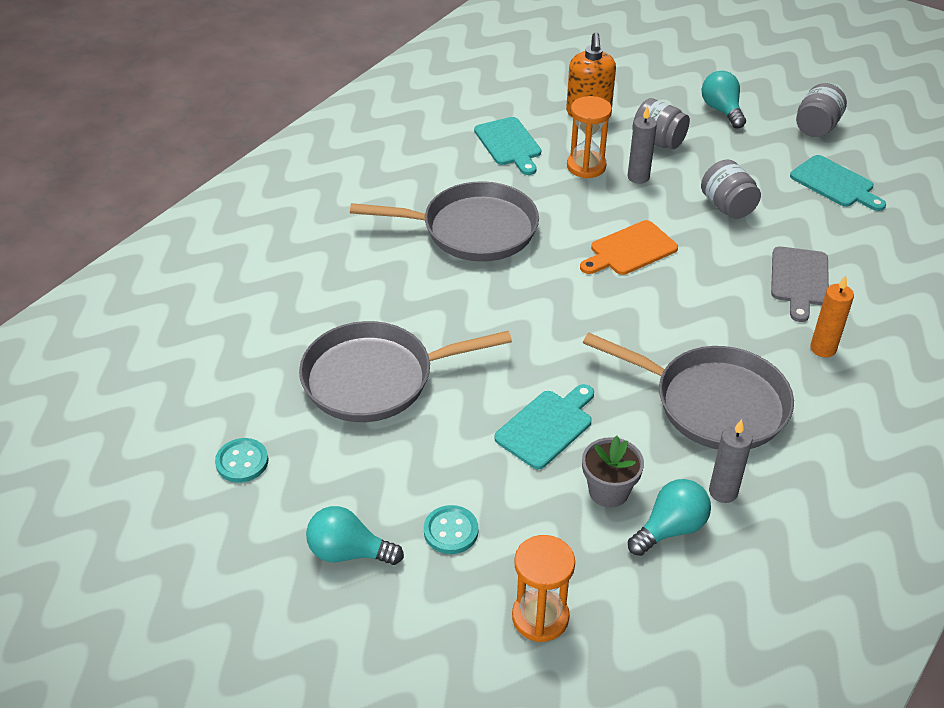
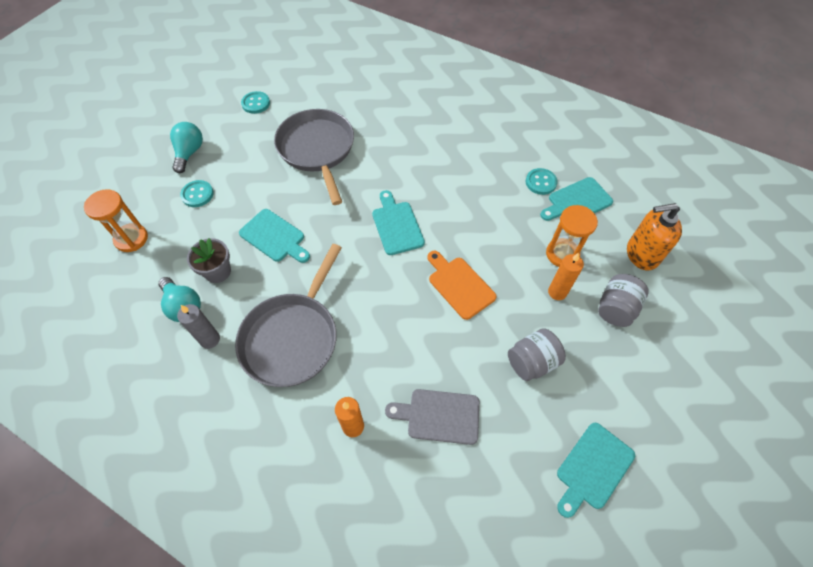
camera: 85 degrees right, 15 degrees up
grey pan [350,181,539,262] -> none
grey candle [628,106,657,184] -> orange candle [548,253,584,300]
turquoise light bulb [701,71,746,128] -> none
grey jar [796,83,847,137] -> none
none -> turquoise cutting board [372,190,425,255]
none -> turquoise button [526,168,558,195]

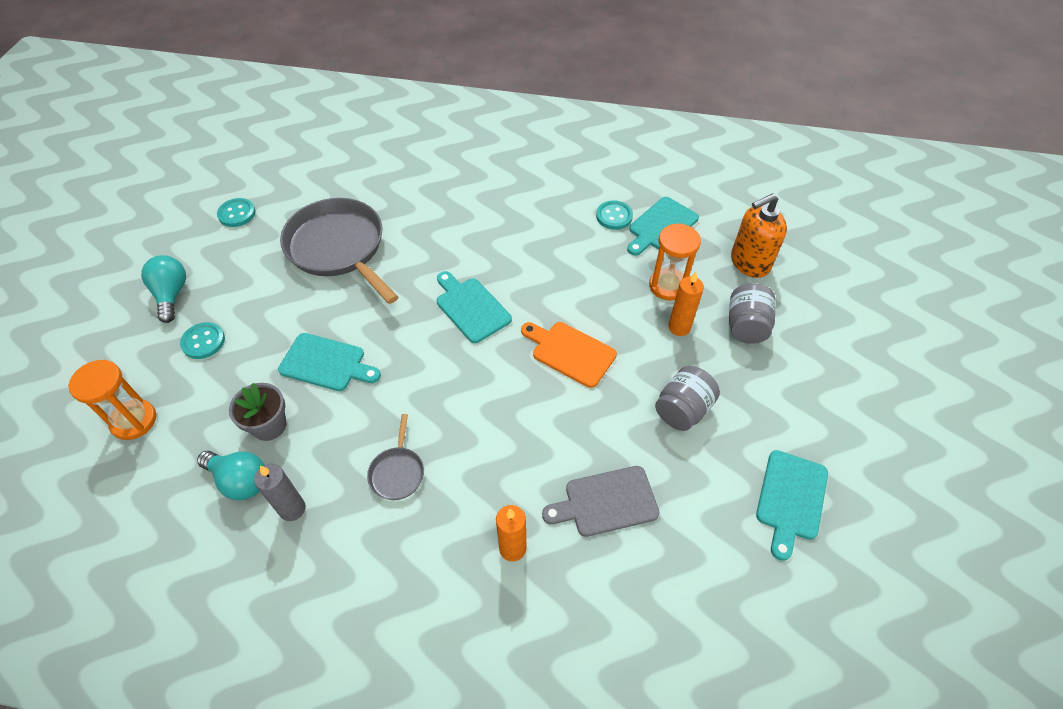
camera: 20 degrees left, 5 degrees down
grey pan [235,244,342,387] -> grey pan [367,414,424,500], size x0.45

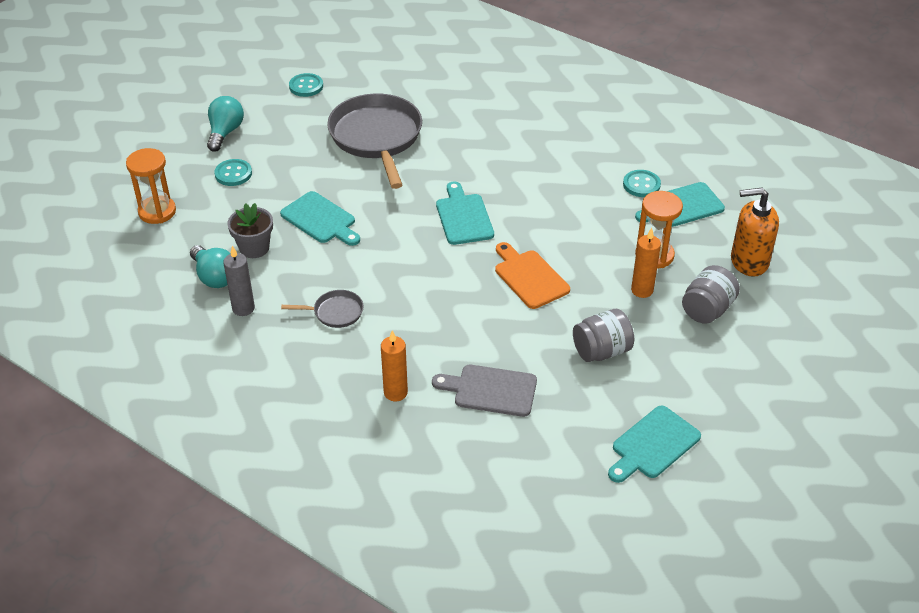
camera: 25 degrees right, 10 degrees down
grey pan [367,414,424,500] -> grey pan turned 120 degrees counterclockwise [281,290,364,328]

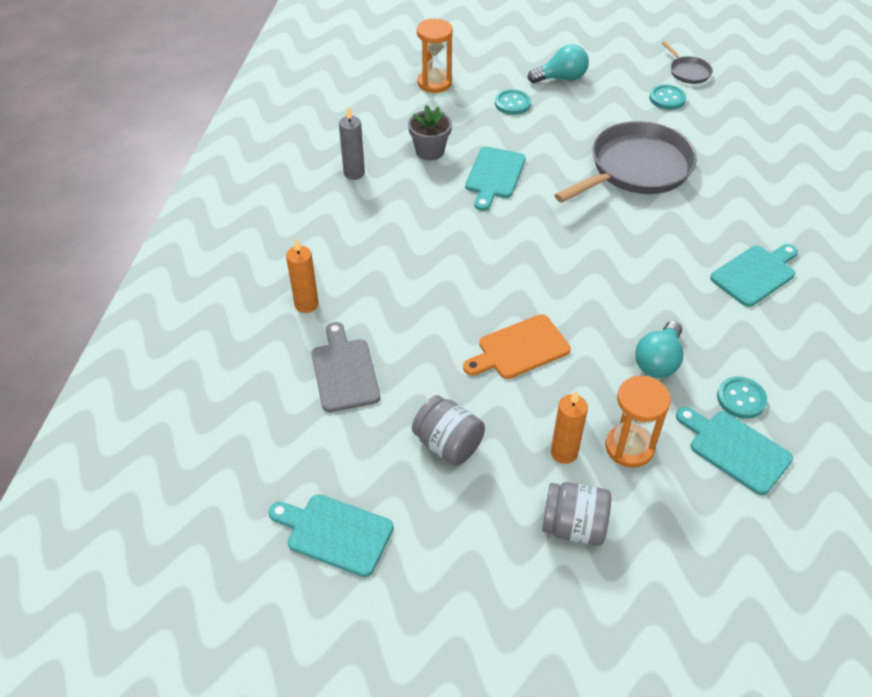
camera: 65 degrees right, 5 degrees up
turquoise light bulb [190,245,231,288] -> turquoise light bulb moved to [635,321,683,378]
grey pan [281,290,364,328] -> grey pan moved to [662,41,713,84]
turquoise cutting board [436,181,494,245] -> turquoise cutting board moved to [710,244,798,307]
orange cutting board [495,242,570,309] -> orange cutting board turned 150 degrees counterclockwise [463,314,571,379]
orange soap dispenser [731,187,779,277] -> none

